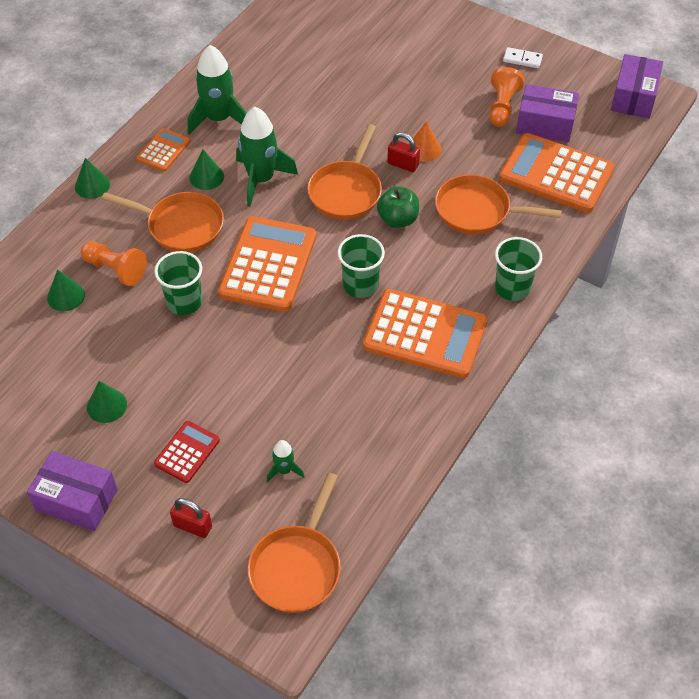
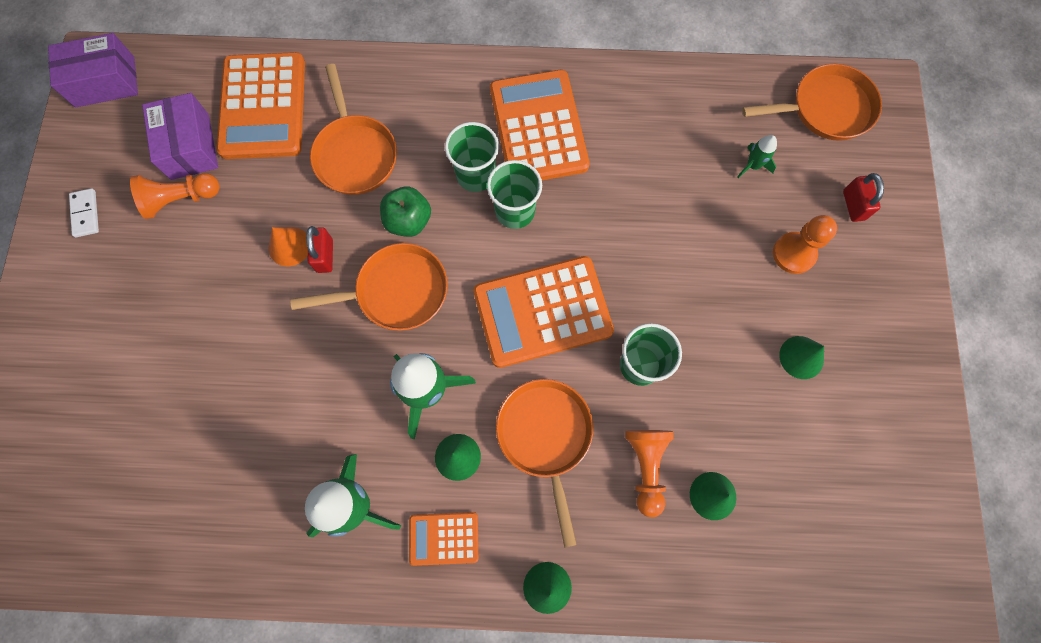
camera: 120 degrees left, 20 degrees up
purple box [27,451,118,531] -> none
red calculator [154,421,220,483] -> orange pawn [773,215,837,274]
green cup [495,237,542,301] -> green cup moved to [445,122,499,192]

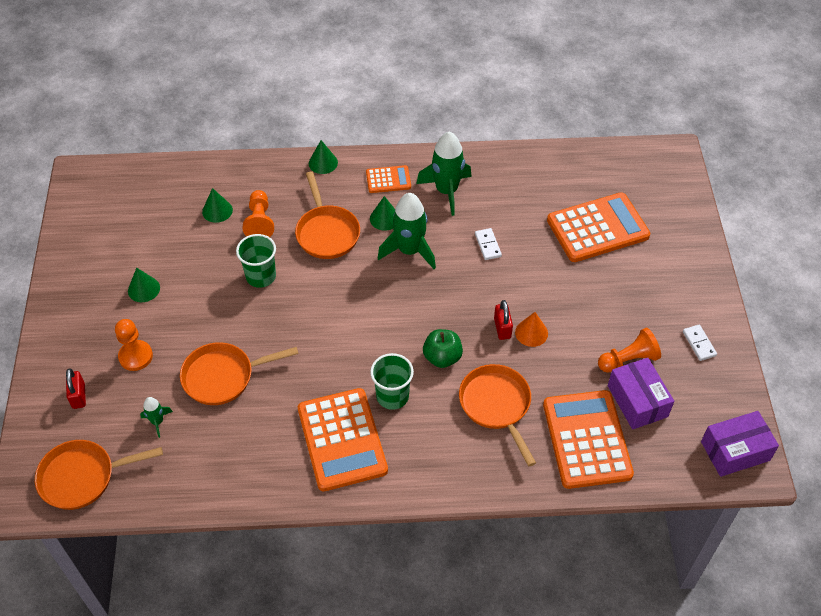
camera: 175 degrees right, 20 degrees down
orange pan [290,243,448,331] -> orange pan moved to [180,342,299,405]
orange calculator [473,256,614,368] -> orange calculator moved to [547,192,650,262]
green cup [487,160,542,229] -> none
none -> white domino [475,228,502,260]

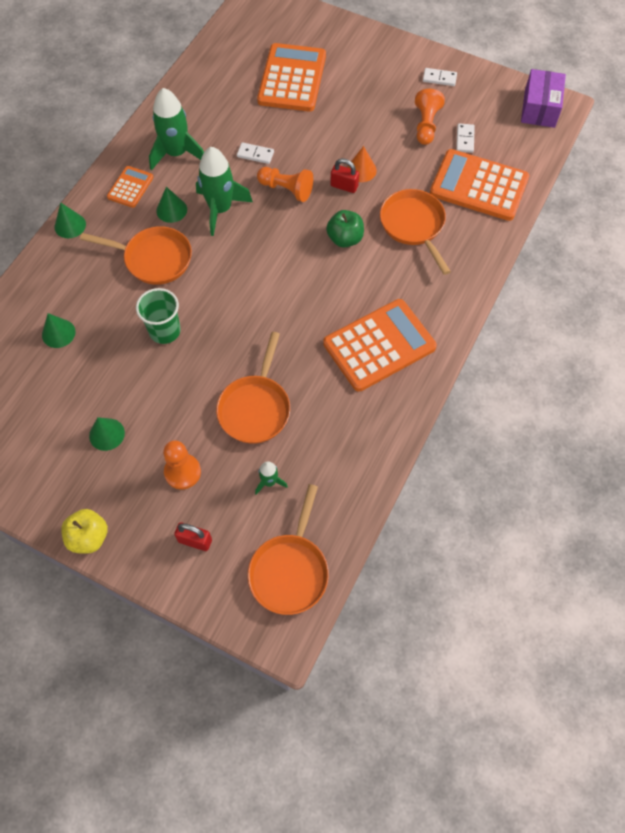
camera: 60 degrees left, 10 degrees up
orange pawn [243,190,274,237] -> orange pawn moved to [257,167,313,202]
orange calculator [298,388,388,491] -> orange calculator turned 45 degrees counterclockwise [323,299,437,392]
green cup [370,353,414,410] -> none
orange pan [459,364,536,466] -> orange pan turned 60 degrees clockwise [380,189,451,275]
purple box [608,358,674,429] -> white domino [456,123,475,153]
none -> yellow apple [61,509,108,554]

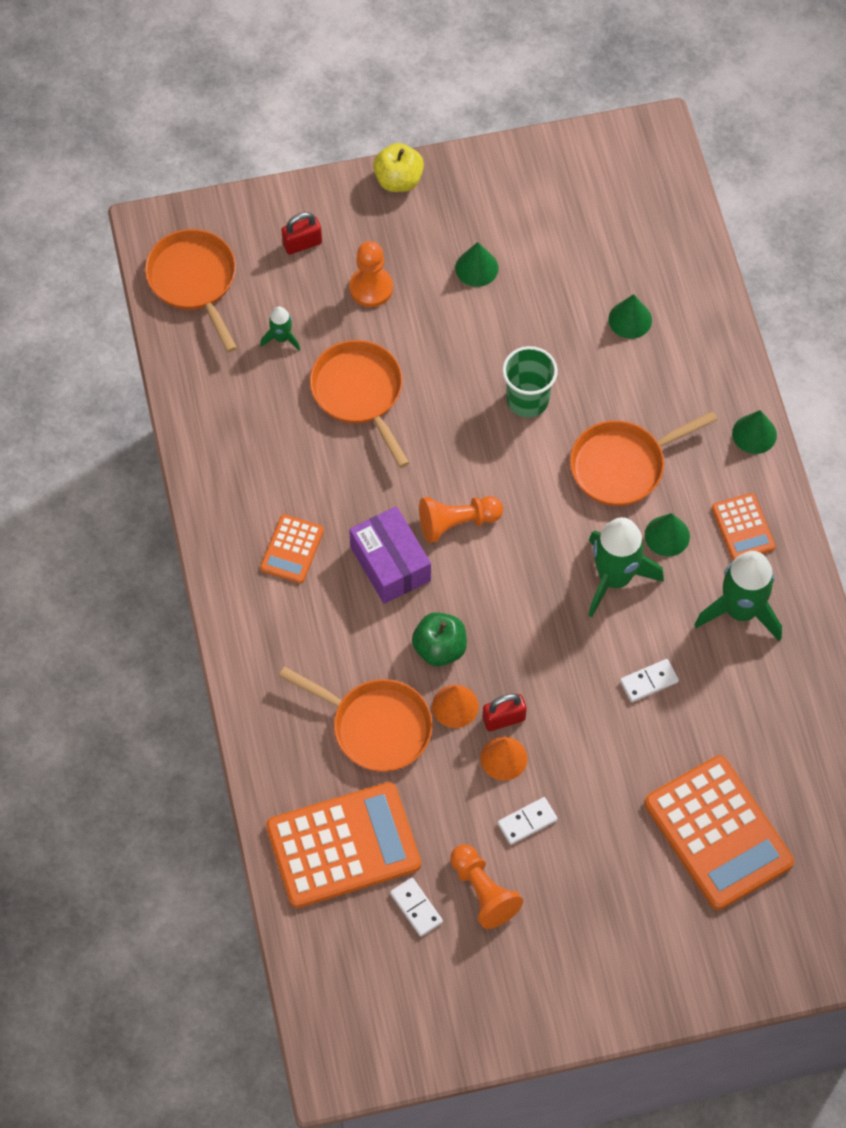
camera: 140 degrees right, 0 degrees up
orange pawn [257,167,313,202] -> orange pawn moved to [419,496,503,543]
orange calculator [323,299,437,392] -> orange calculator [260,514,324,583], size x0.50
white domino [423,68,457,86] -> white domino moved to [498,797,558,845]
purple box [521,69,566,128] -> purple box moved to [349,506,431,604]
none -> orange cone [432,685,479,728]

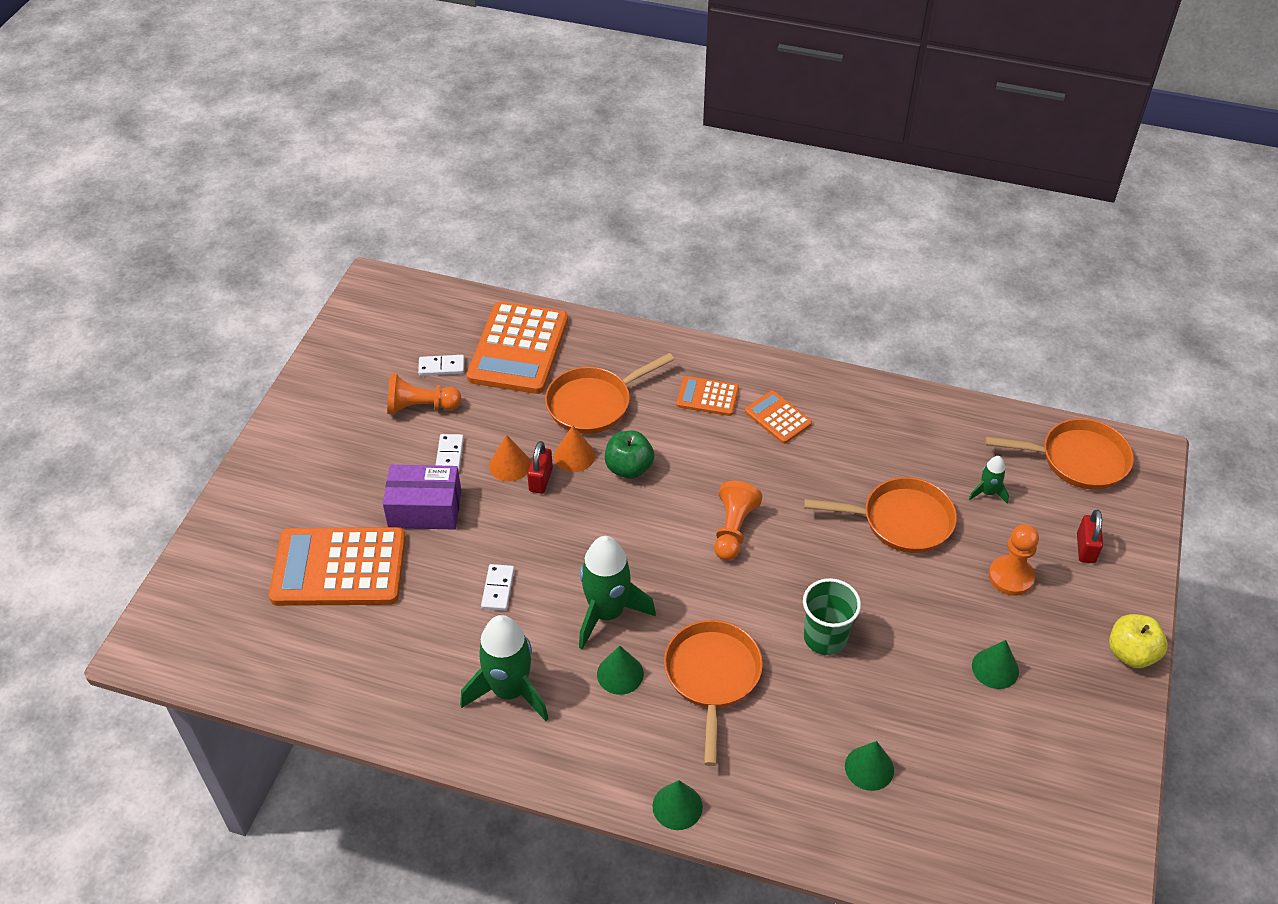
camera: 120 degrees right, 15 degrees down
purple box [349,506,431,604] -> purple box moved to [383,465,461,530]
orange calculator [712,493,776,561] -> orange calculator moved to [676,376,739,416]

